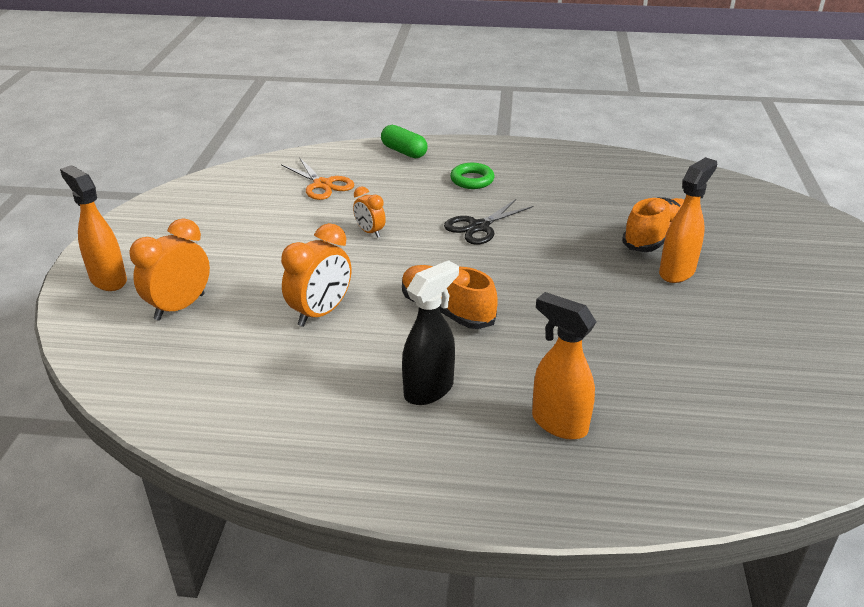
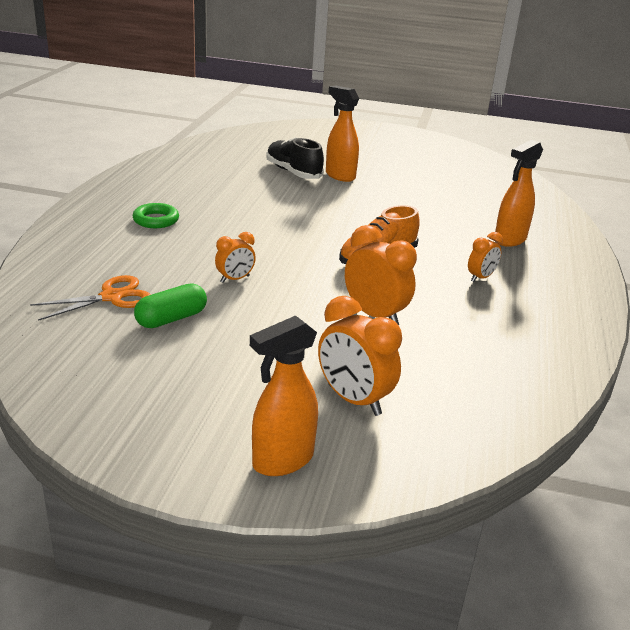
camera: 85 degrees left, 5 degrees down
green capsule [381,125,427,158] -> green capsule moved to [134,283,207,328]
black spray bottle [402,260,459,405] -> orange clock [468,232,503,282]
black scissors [444,199,533,245] -> none
orange shoe [622,197,685,252] -> black shoe [266,137,324,179]

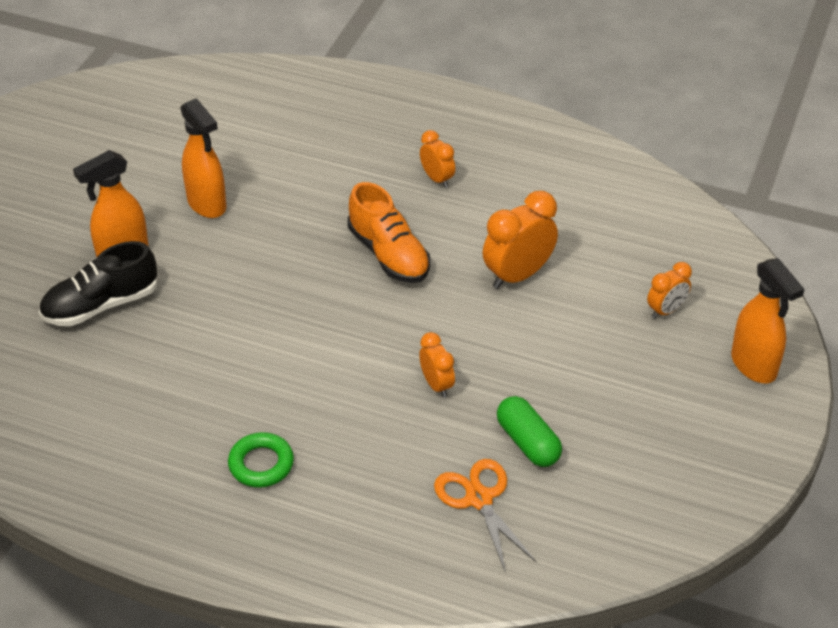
camera: 80 degrees left, 15 degrees up
orange clock [318,296,402,416] -> orange clock [647,262,692,319], size x0.58
orange spray bottle [495,140,543,247] -> orange spray bottle moved to [180,98,227,218]

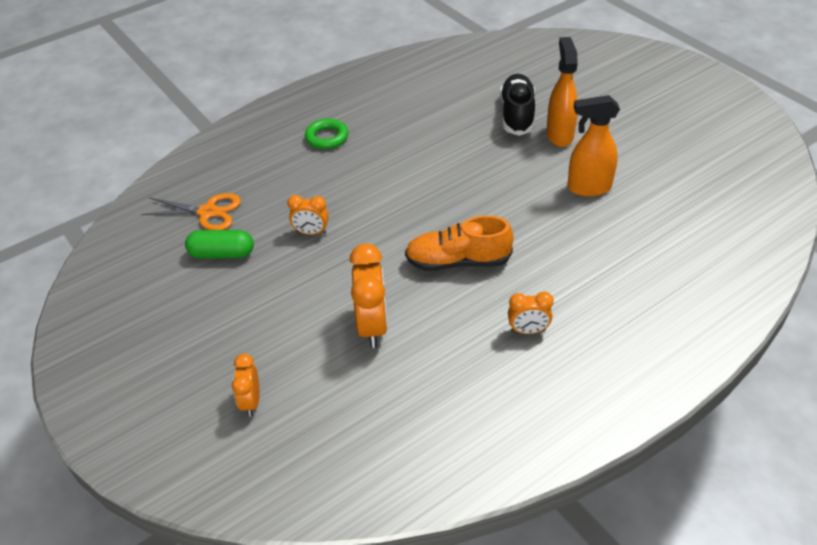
camera: 125 degrees right, 0 degrees up
orange spray bottle [731,258,805,383] -> none

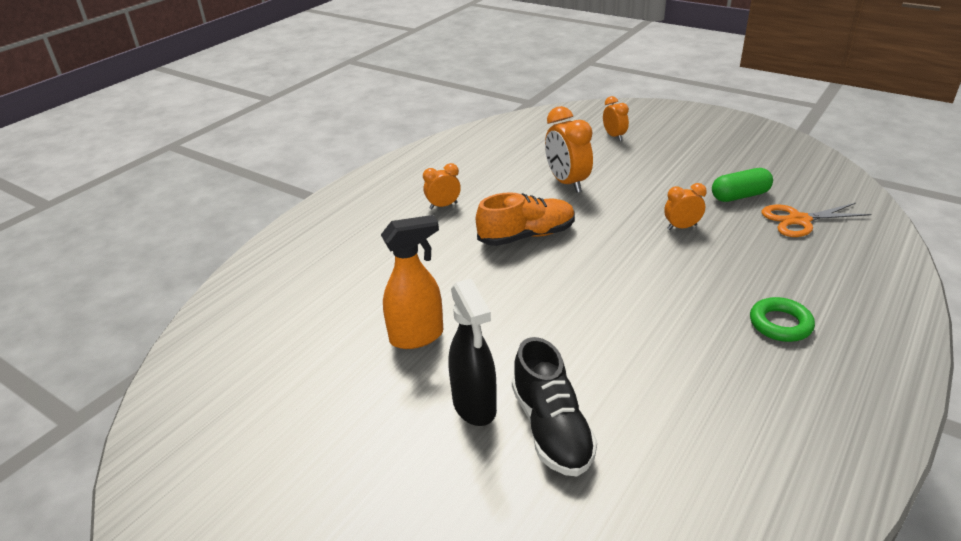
camera: 160 degrees right, 10 degrees down
orange spray bottle [546,37,578,147] -> black spray bottle [448,278,497,426]

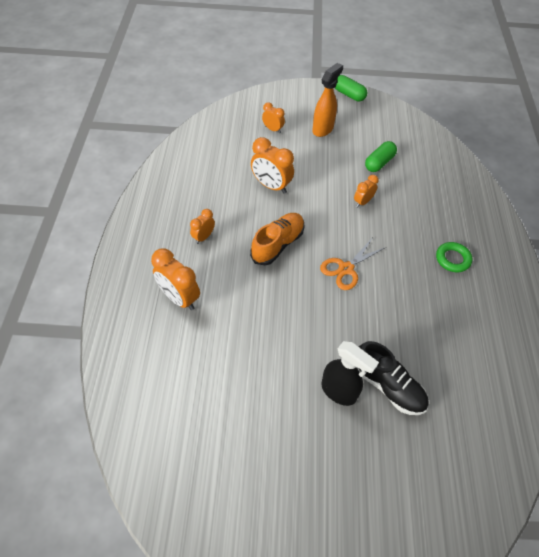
camera: 35 degrees left, 20 degrees up
orange spray bottle [381,215,443,349] -> orange spray bottle moved to [312,63,343,137]
orange scissors [762,203,871,237] -> orange scissors moved to [320,239,386,290]
none -> orange clock [151,248,200,310]
none -> green capsule [335,75,367,101]

